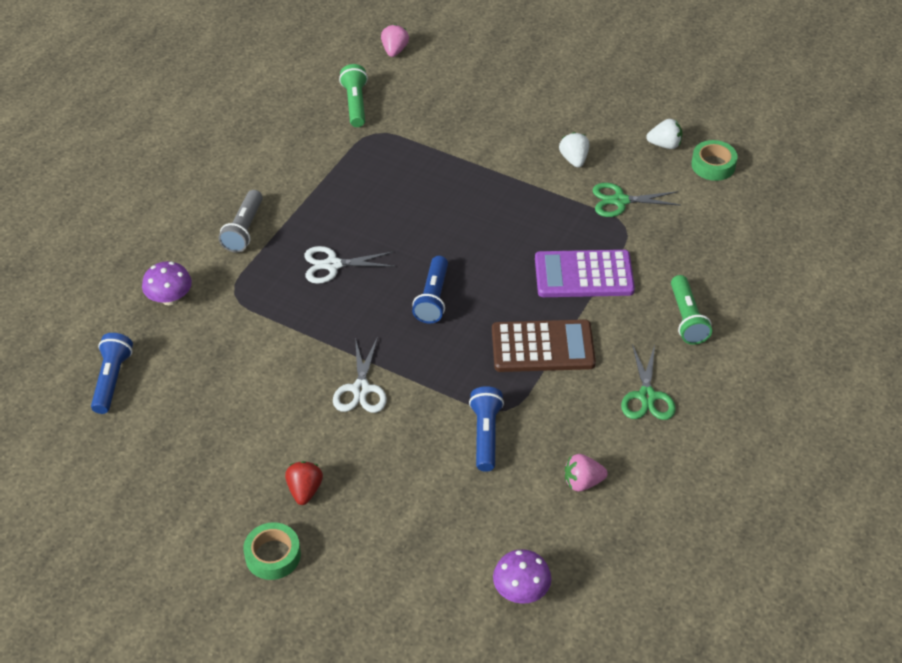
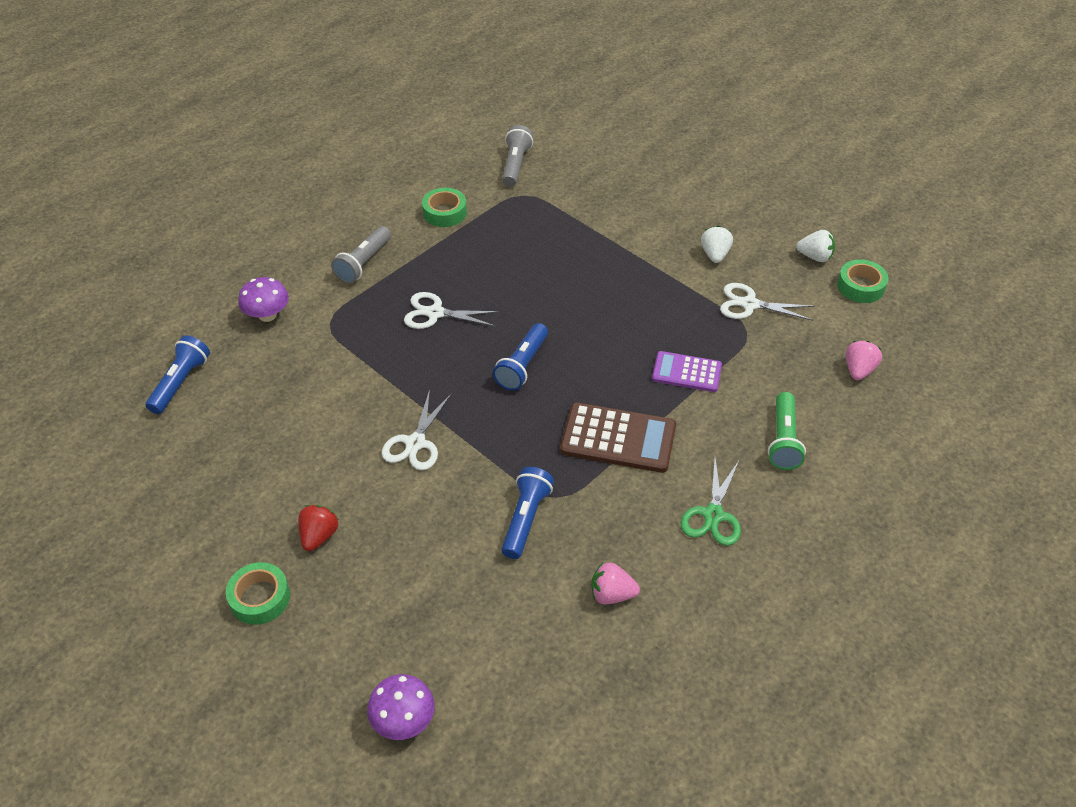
camera: 15 degrees right, 0 degrees up
green flashlight [339,64,368,127] -> grey flashlight [502,125,533,187]
pink strawberry [381,24,409,57] -> pink strawberry moved to [846,341,882,380]
purple mushroom [493,549,551,604] -> purple mushroom moved to [367,674,435,740]
purple calculator [535,250,635,297] -> purple calculator [652,351,722,392], size x0.64
green scissors [593,183,681,217] -> white scissors [720,283,814,321]
none -> green tape [422,188,467,227]

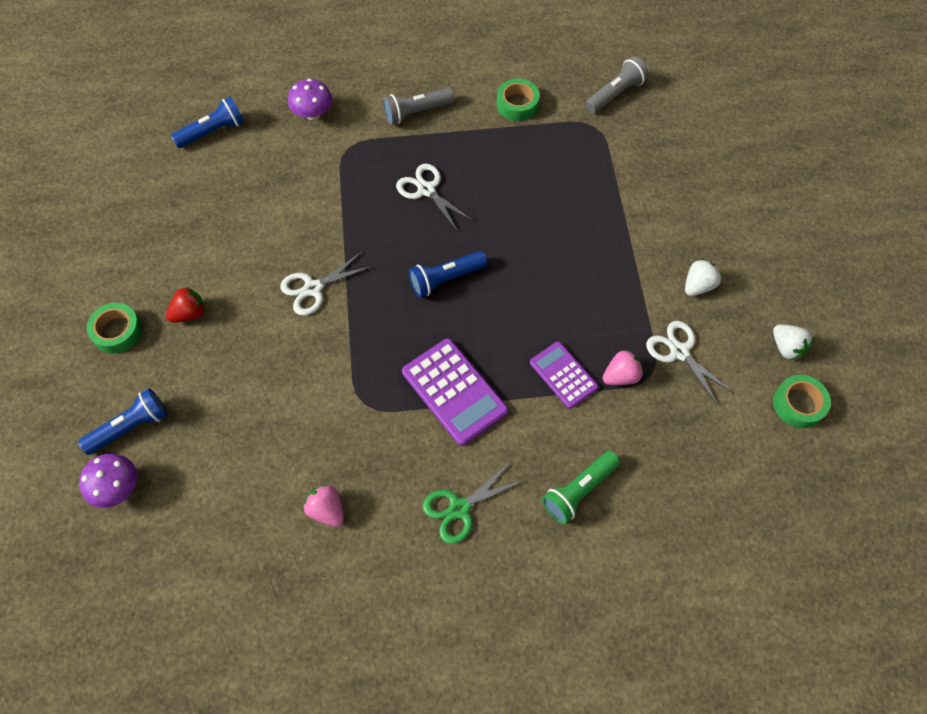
camera: 40 degrees right, 15 degrees up
blue flashlight [501,467,554,559] -> blue flashlight moved to [78,388,168,455]
brown calculator [560,402,676,473] -> purple calculator [402,338,508,446]
pink strawberry [846,341,882,380] -> pink strawberry moved to [603,350,643,385]

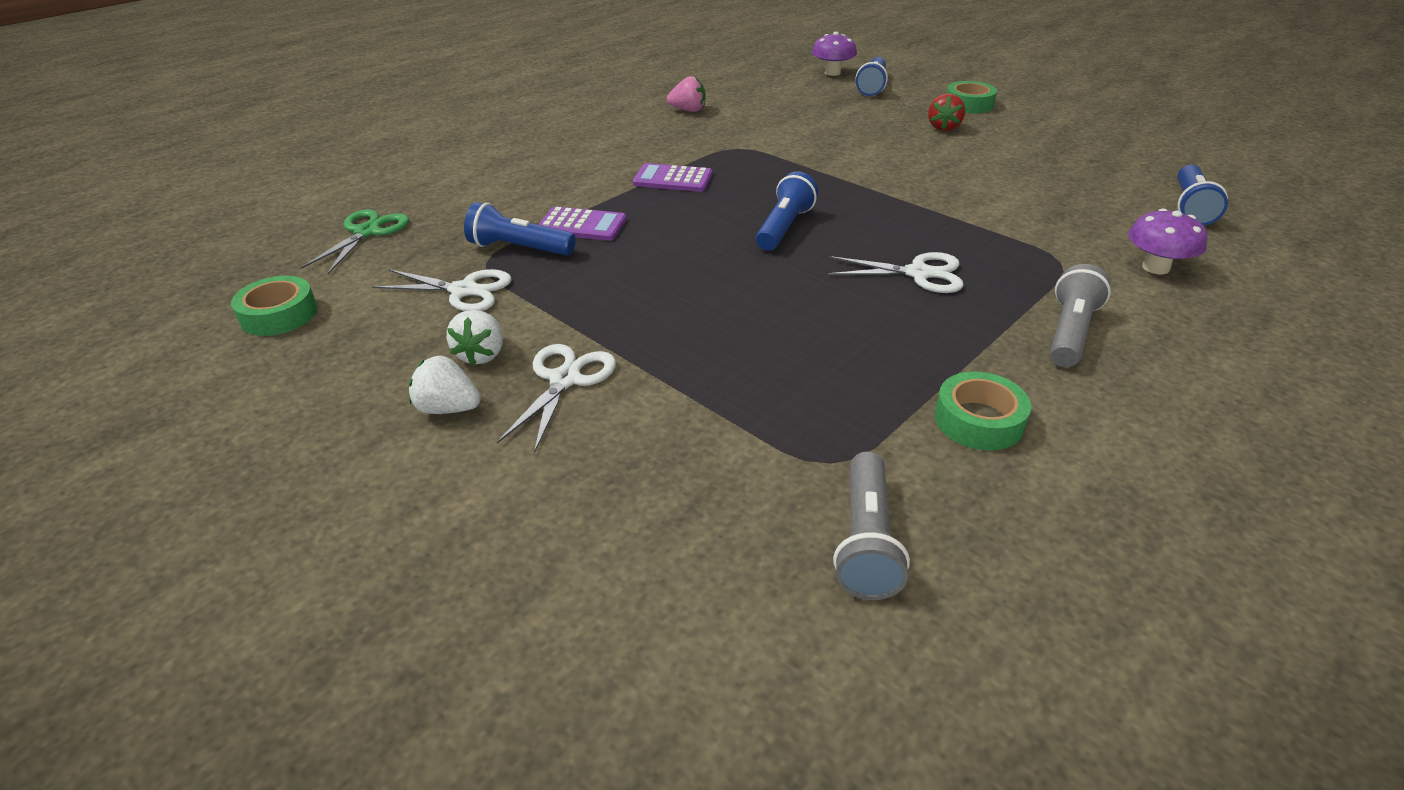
camera: 140 degrees right, 25 degrees down
white scissors [280,252,373,316] -> white scissors moved to [497,344,616,453]
purple calculator [402,338,508,446] -> purple calculator [633,163,712,192], size x0.64
green scissors [423,463,525,544] -> green scissors moved to [301,209,409,274]
green flashlight [542,451,620,524] -> none
pink strawberry [603,350,643,385] -> blue flashlight [464,202,576,256]
white strawberry [773,324,814,360] -> white strawberry moved to [409,356,481,414]

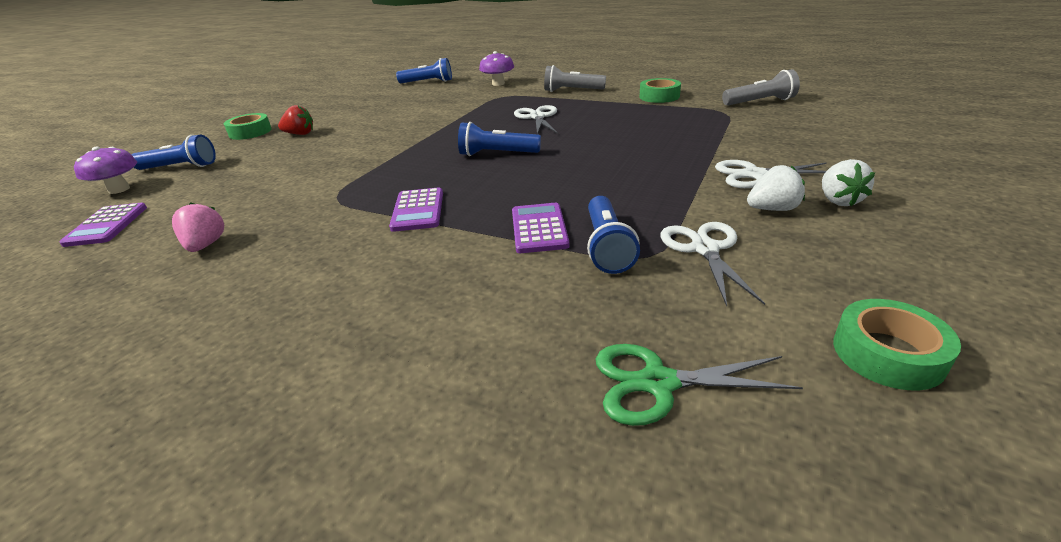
camera: 105 degrees left, 5 degrees down
none -> purple calculator [59,203,147,247]

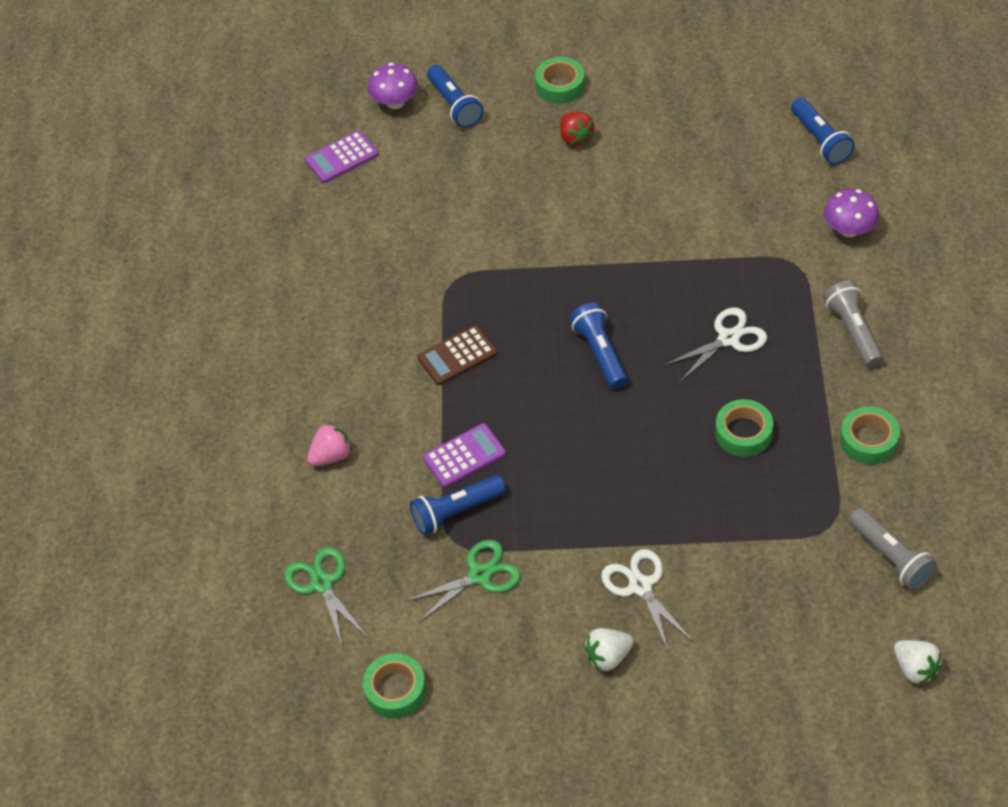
camera: 65 degrees right, 20 degrees up
pink strawberry [172,202,224,252] -> pink strawberry moved to [307,423,352,466]
purple calculator [389,187,443,232] -> brown calculator [418,325,497,385]
white scissors [660,222,765,306] -> green scissors [405,540,521,622]
white strawberry [747,165,805,211] -> white strawberry moved to [894,640,942,685]
none -> green tape [715,399,773,457]

